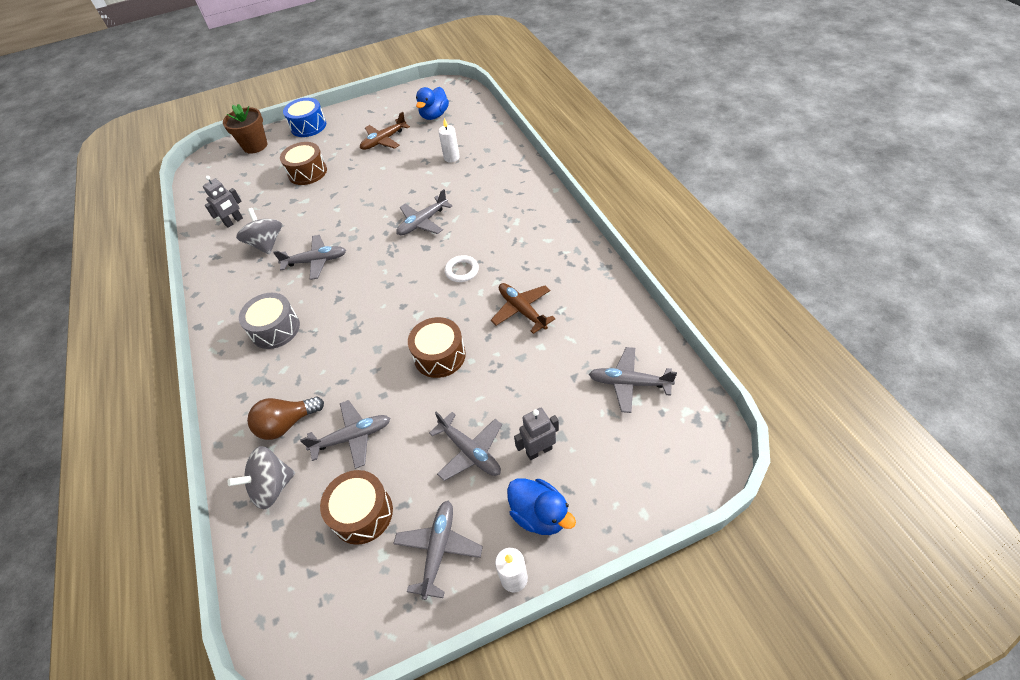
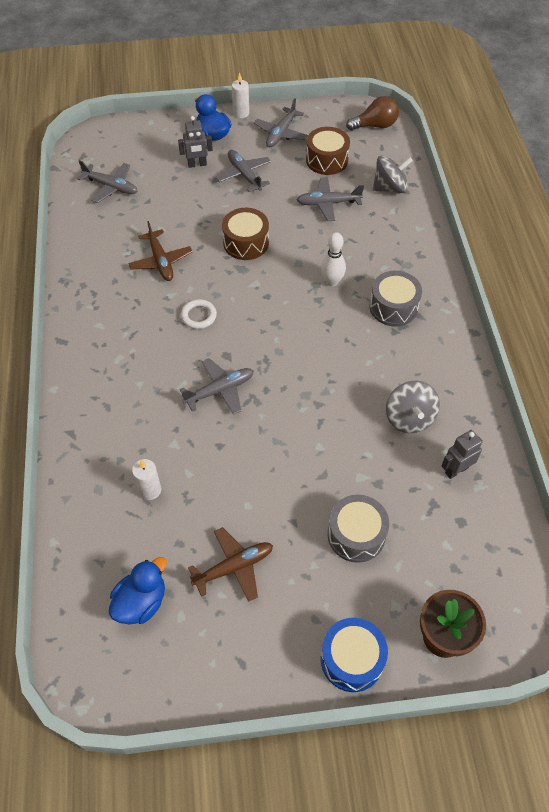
camera: 170 degrees left, 5 degrees up
brown light bulb [247,397,324,440] -> brown light bulb moved to [346,96,399,131]
grey plane [273,235,346,280] -> none
brown drum [280,142,327,185] -> grey drum [328,495,389,563]
none -> white bowling pin [321,232,346,287]

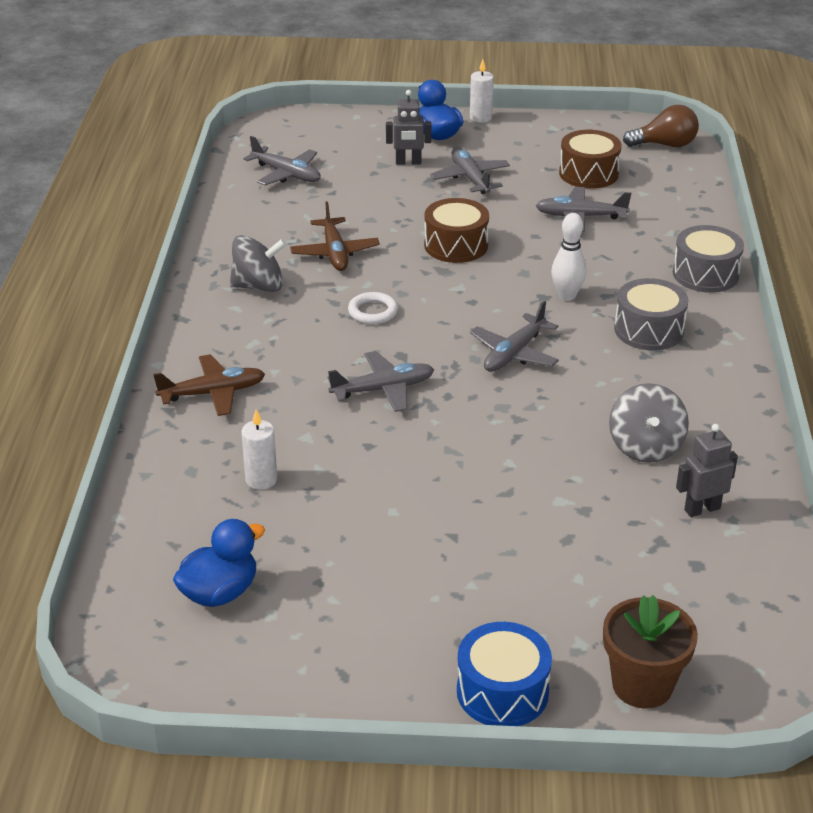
camera: 10 degrees right, 20 degrees down
brown plane [188,527,273,602] -> brown plane moved to [153,354,265,416]
grey plane [254,99,308,147] -> grey plane moved to [470,301,559,372]
grey drum [328,495,389,563] -> grey drum moved to [673,225,744,293]
grey spinning top [373,156,413,193] -> grey spinning top moved to [230,235,286,292]

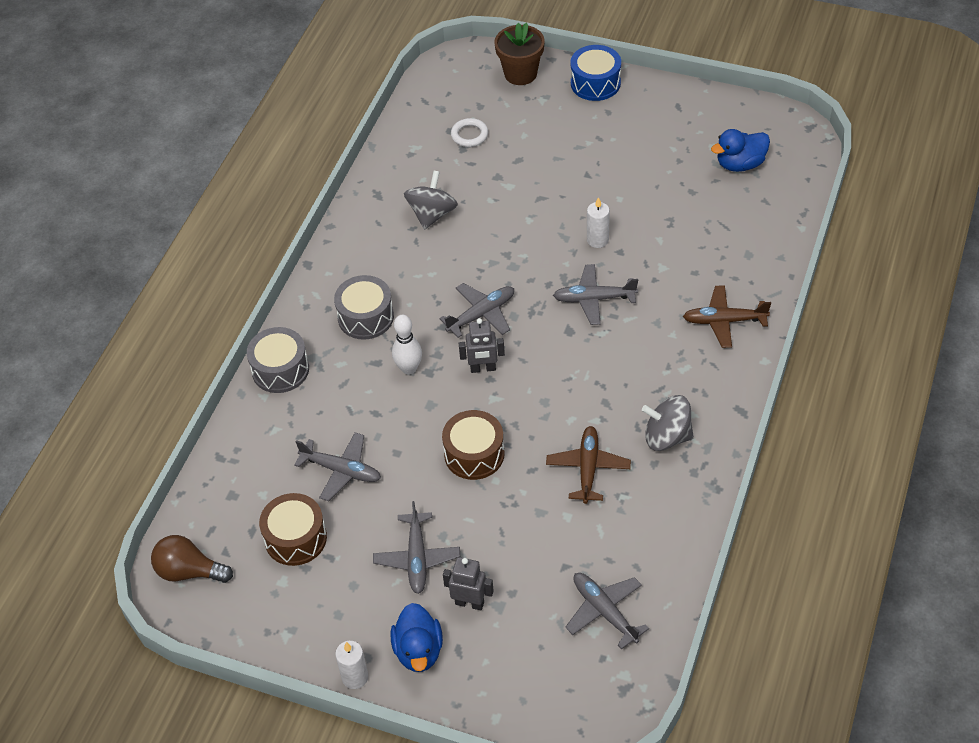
camera: 160 degrees left, 15 degrees up
white candle [241,409,277,490] -> white candle moved to [587,197,610,248]
white ring [348,292,398,324] -> white ring moved to [451,118,488,147]
grey robot [676,424,738,517] -> grey robot moved to [459,318,505,373]

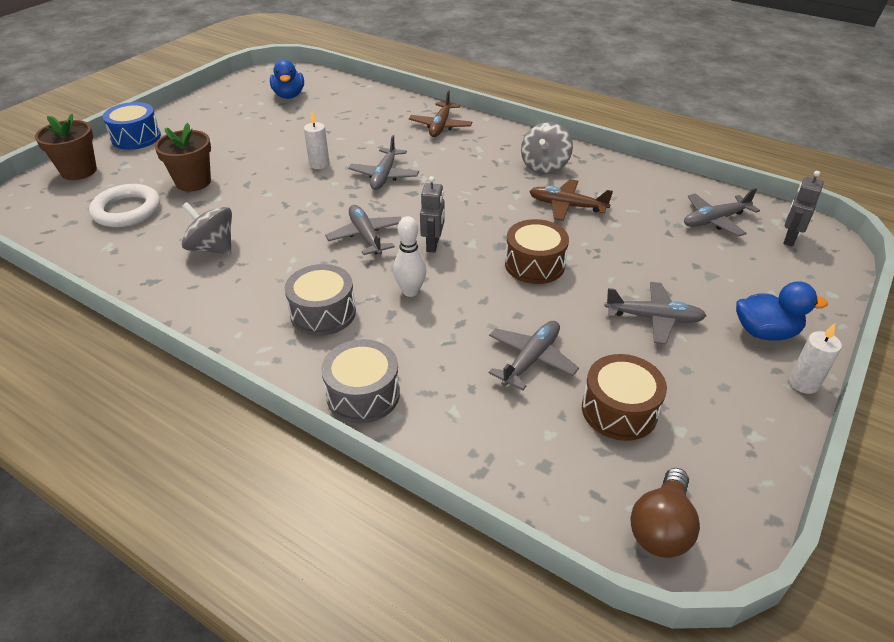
camera: 80 degrees left, 10 degrees down
grey robot [443,557,494,610] -> grey robot moved to [783,171,824,246]
white ring [451,118,488,147] -> white ring [89,184,160,227], size x1.67
none -> brown flower pot [154,123,211,192]

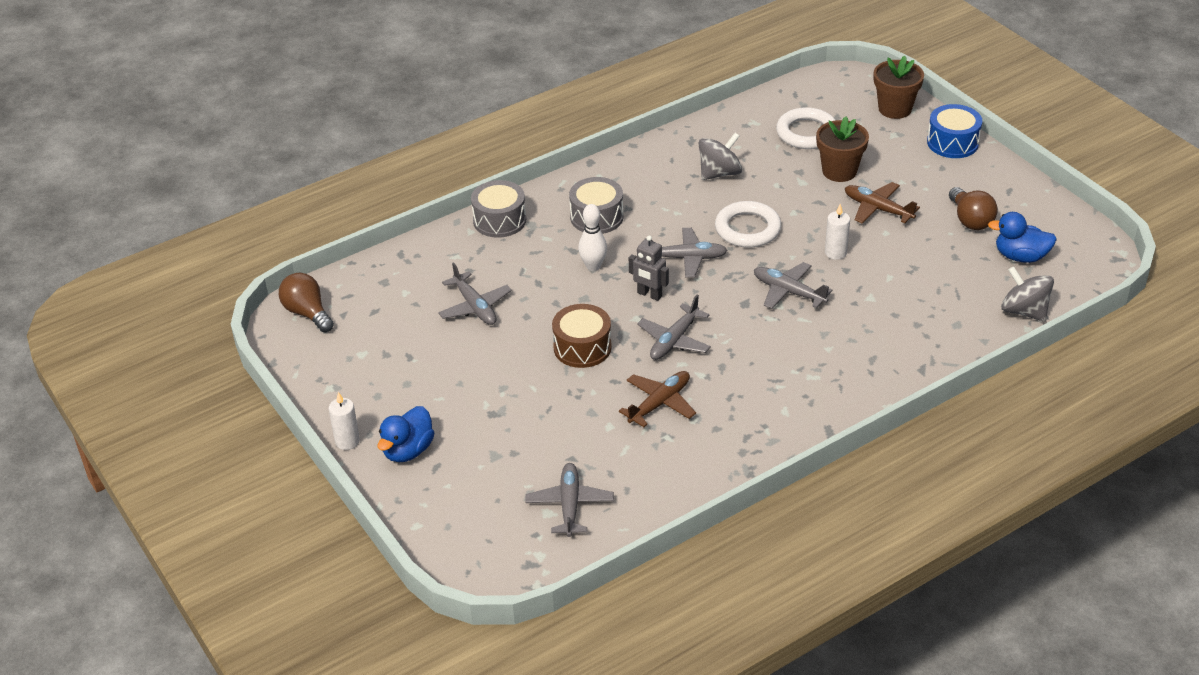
camera: 115 degrees right, 0 degrees up
brown plane [409,90,472,137] -> brown plane moved to [845,182,920,224]
grey spinning top [521,122,573,174] -> grey spinning top moved to [1001,266,1054,321]
brown drum [582,354,667,441] -> none
grey plane [604,282,706,344] -> grey plane moved to [637,294,711,360]
grey robot [783,171,824,246] -> none
none -> white ring [715,201,781,248]
none -> brown light bulb [949,187,998,230]

